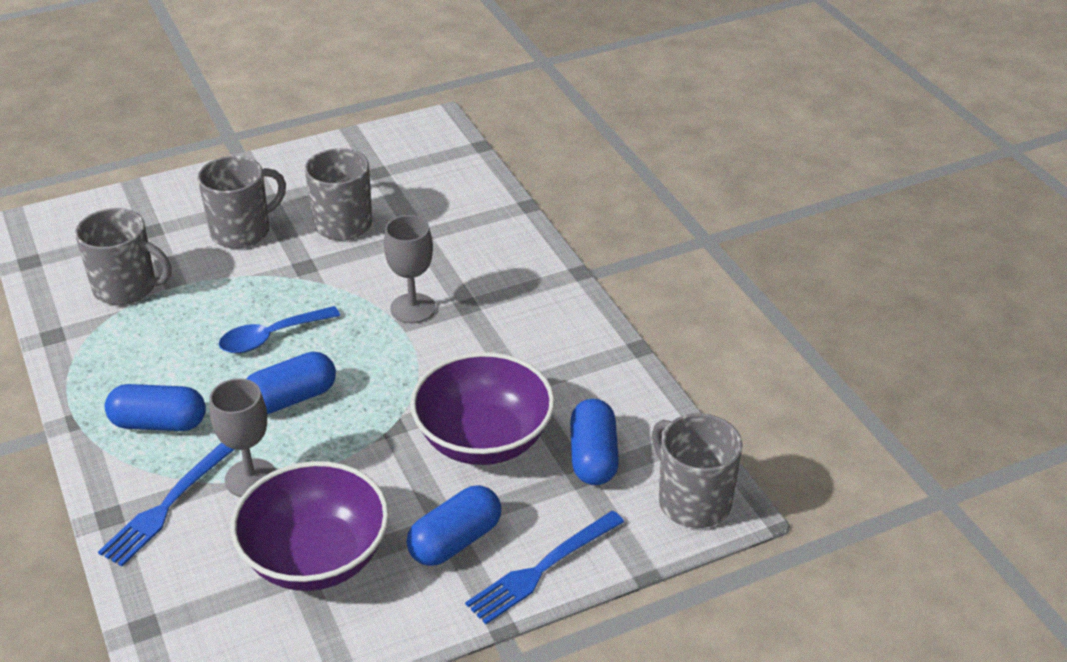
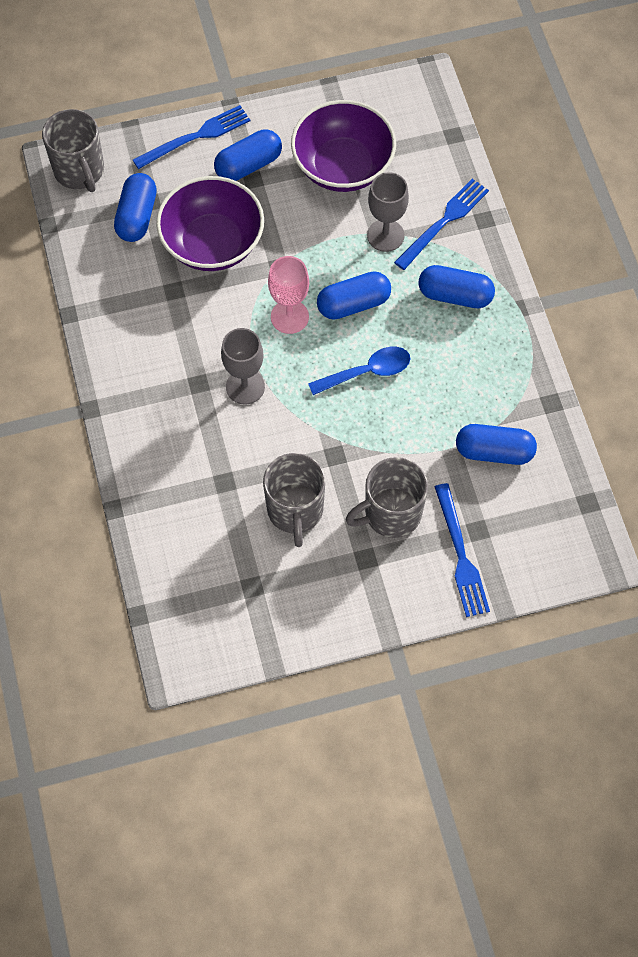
camera: 170 degrees left, 25 degrees up
grey mug [75,208,172,305] -> blue capsule [456,424,537,465]
none -> pink goblet [268,256,309,334]
none -> blue fork [435,483,490,617]

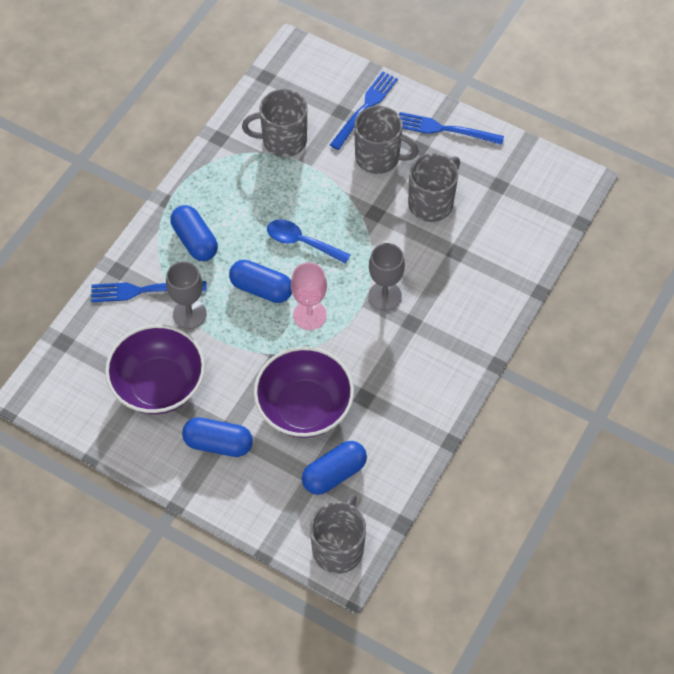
camera: 135 degrees left, 5 degrees down
blue fork [133,105,251,169] -> blue fork moved to [399,112,504,145]
blue capsule [456,424,537,465] -> grey mug [242,89,307,157]

